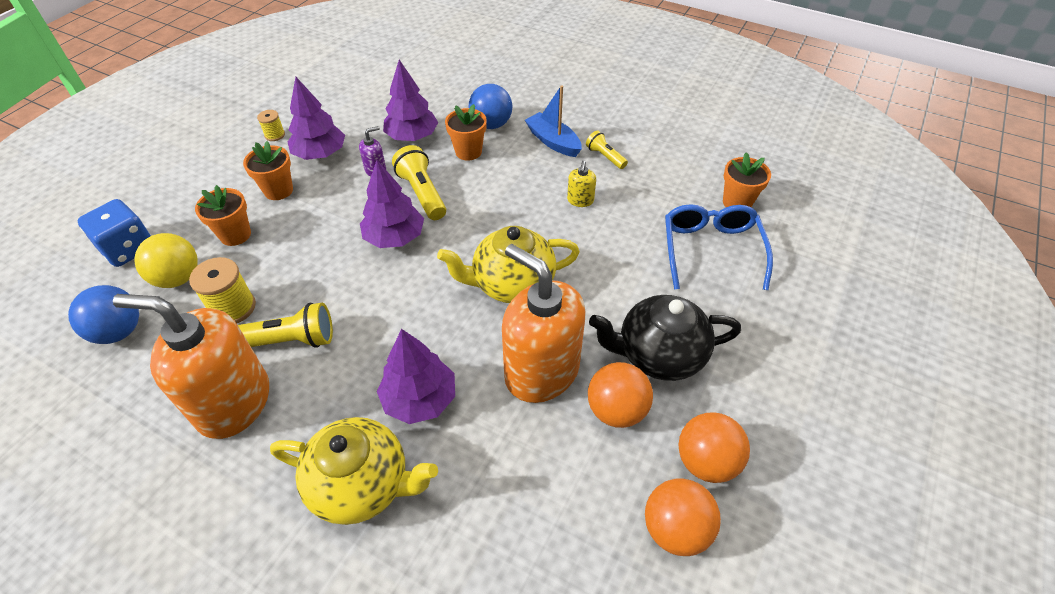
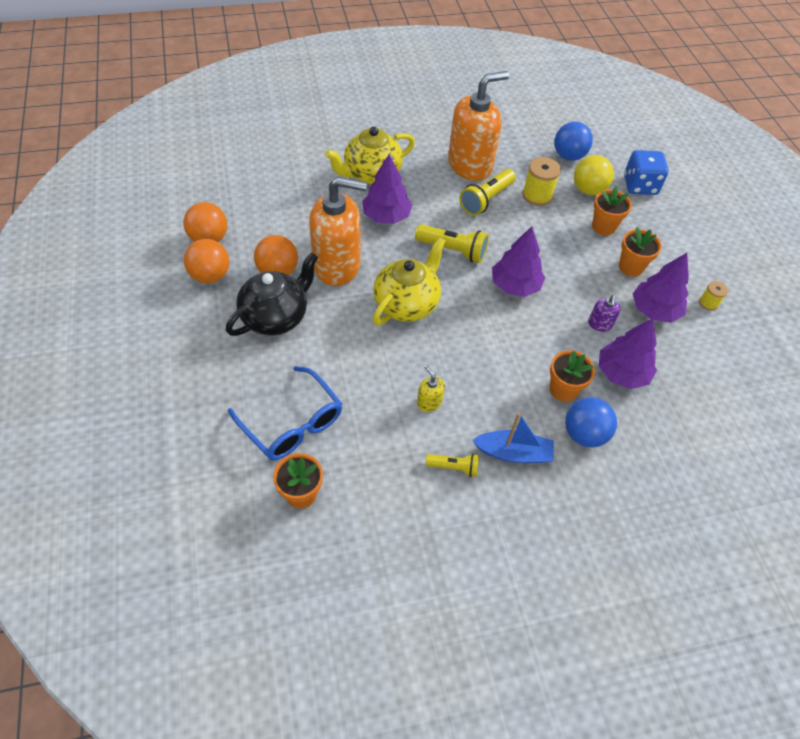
camera: 135 degrees right, 5 degrees up
yellow flashlight [392,145,446,220] -> yellow flashlight moved to [415,224,489,263]

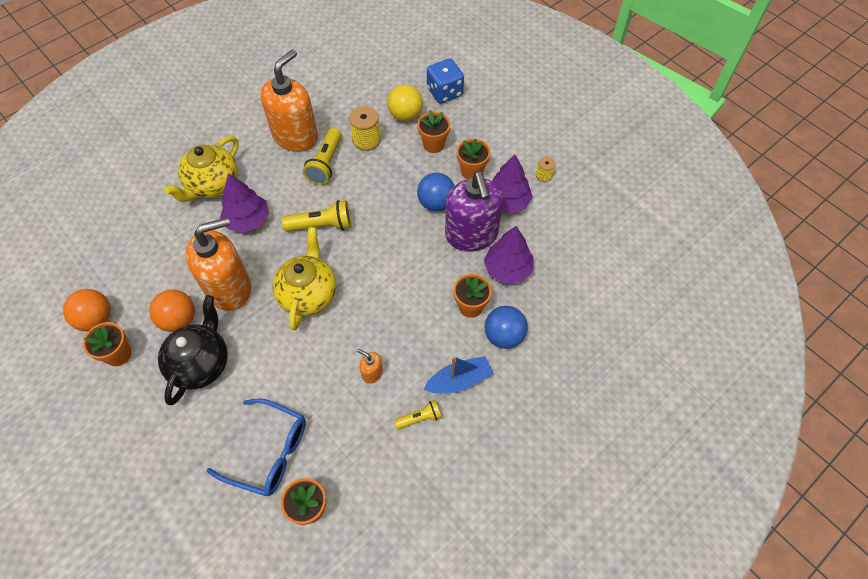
camera: 25 degrees left, 5 degrees up
orange ball [184,239,229,283] -> orange flower pot [83,322,132,366]
yellow soap dispenser [417,365,445,412] -> orange soap dispenser [357,349,383,384]
purple tree [492,226,545,297] -> none
blue ball [554,122,593,161] -> blue ball moved to [417,173,454,211]
purple soap dispenser [588,295,621,332] -> purple soap dispenser [445,171,503,252], size x2.48

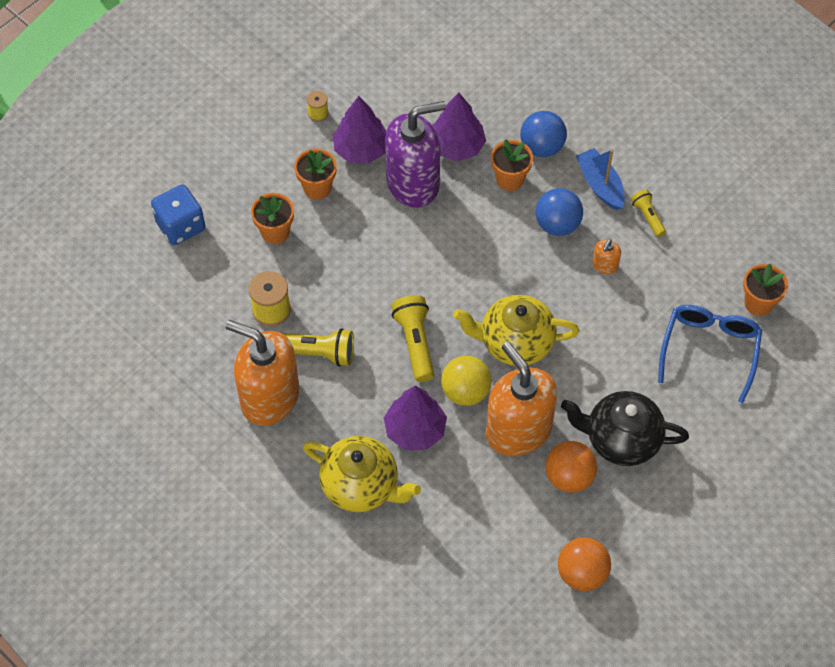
camera: 95 degrees left, 0 degrees up
orange flower pot [83,322,132,366] -> none
yellow ball [387,85,423,121] -> yellow ball moved to [441,356,492,406]
blue ball [417,173,454,211] -> blue ball moved to [536,188,583,236]

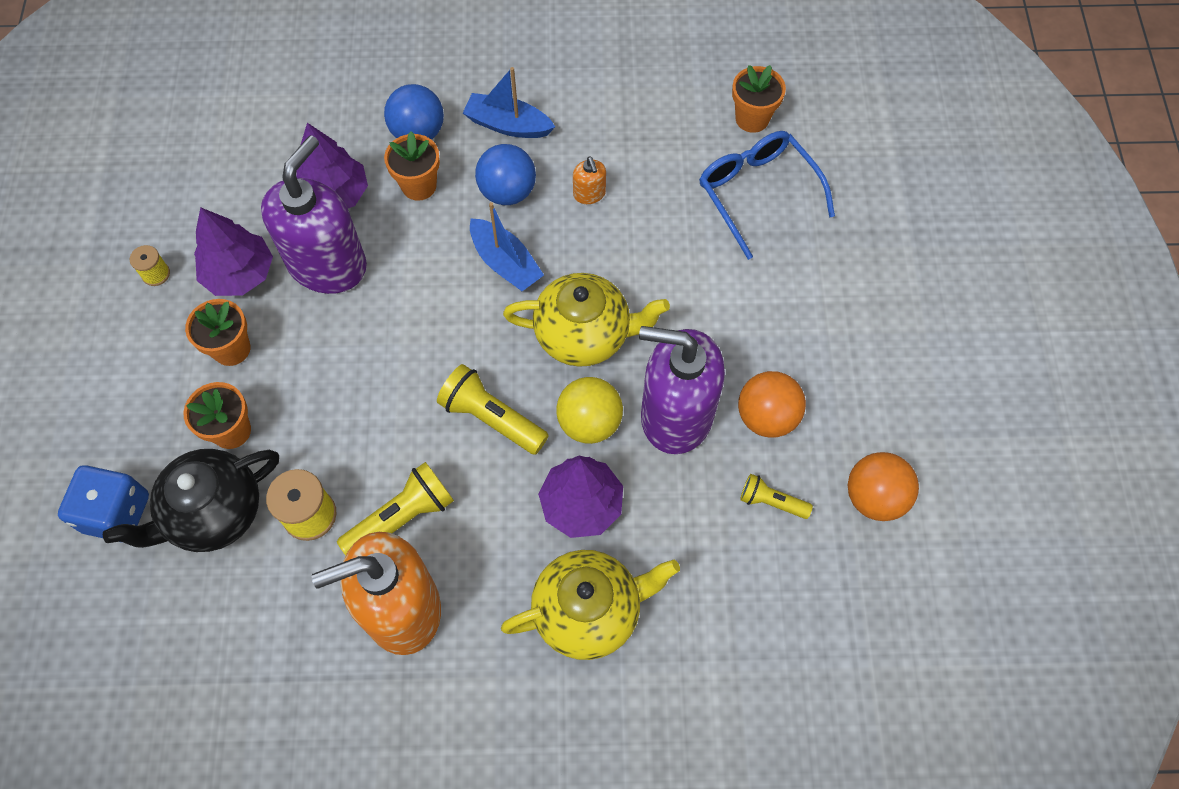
camera: 45 degrees left, 5 degrees up
yellow teapot [453,295,579,366] -> yellow teapot turned 135 degrees counterclockwise [503,273,670,367]
orange soap dispenser [486,342,557,456] -> purple soap dispenser [639,326,725,454]
black teapot [561,391,689,466] -> black teapot moved to [103,449,279,552]
yellow flashlight [631,189,666,237] -> yellow flashlight moved to [740,474,813,519]
none -> blue boat [470,202,544,291]

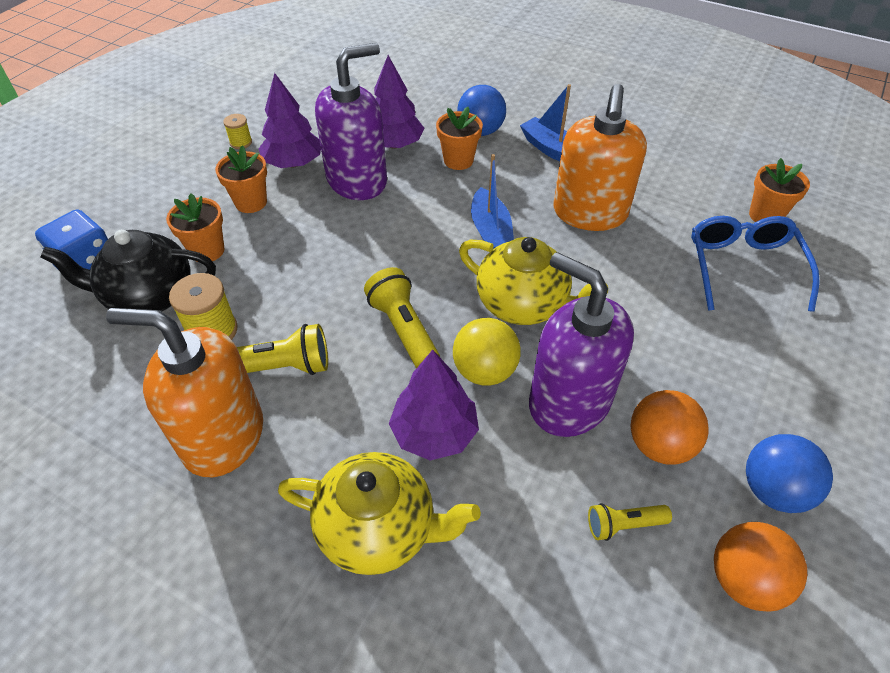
camera: 30 degrees right, 15 degrees down
blue ball [475,144,536,205] -> blue ball moved to [746,434,833,513]
orange soap dispenser [573,157,606,204] -> orange soap dispenser [553,84,647,231], size x2.48
yellow flashlight [740,474,813,519] -> yellow flashlight turned 60 degrees counterclockwise [588,503,672,541]

